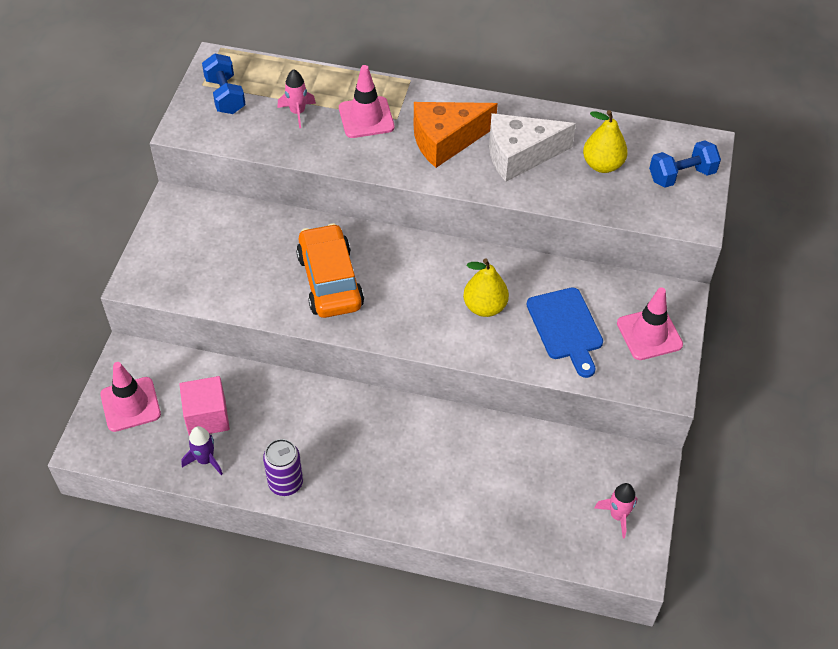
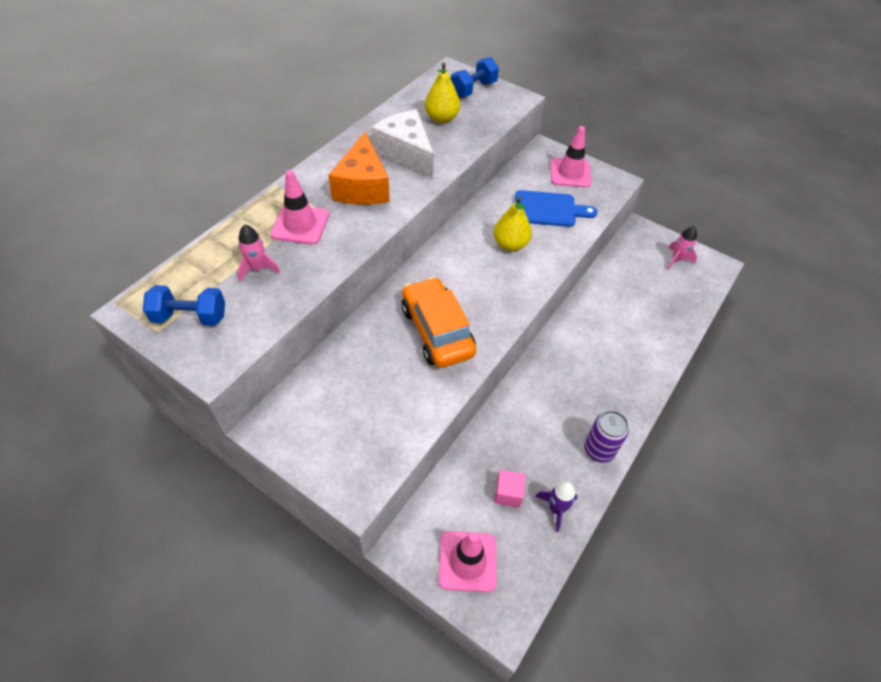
camera: 70 degrees left, 0 degrees up
pink cube [179,376,230,436] -> pink cube [495,470,526,507], size x0.64
orange car [296,223,364,318] -> orange car turned 60 degrees clockwise [402,277,476,368]
white cheese [489,113,576,182] -> white cheese turned 135 degrees clockwise [371,110,434,178]
blue dumbbell [649,140,721,188] -> blue dumbbell turned 45 degrees clockwise [451,57,499,98]

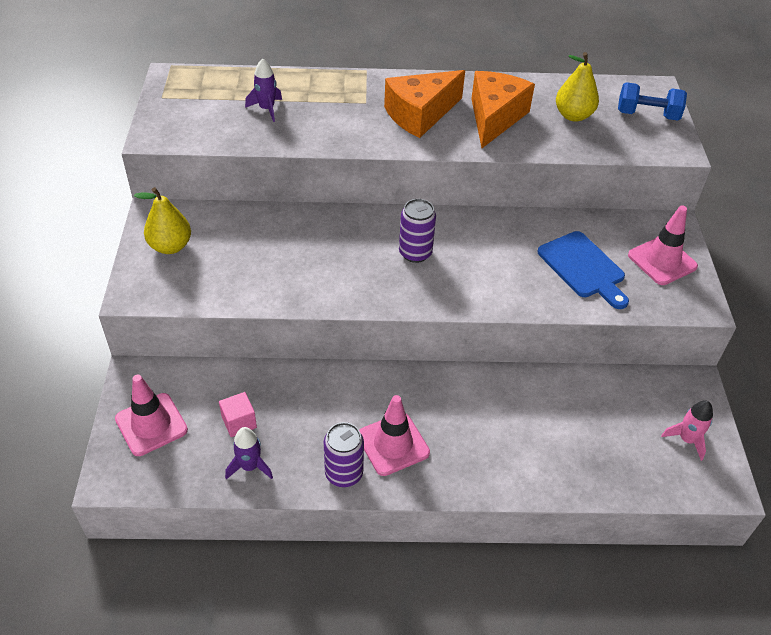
camera: 55 degrees right, 5 degrees down
blue dumbbell [143,285,225,326] -> none
pink rocket [237,224,280,281] -> purple rocket [245,58,282,122]
pink traffic cone [271,170,329,245] -> pink traffic cone moved to [359,395,430,476]
white cheese [371,110,434,178] -> orange cheese [471,71,535,148]
orange car [402,277,476,368] -> none
yellow pear [494,196,532,251] -> yellow pear moved to [134,187,191,254]
none -> purple can [399,199,436,263]

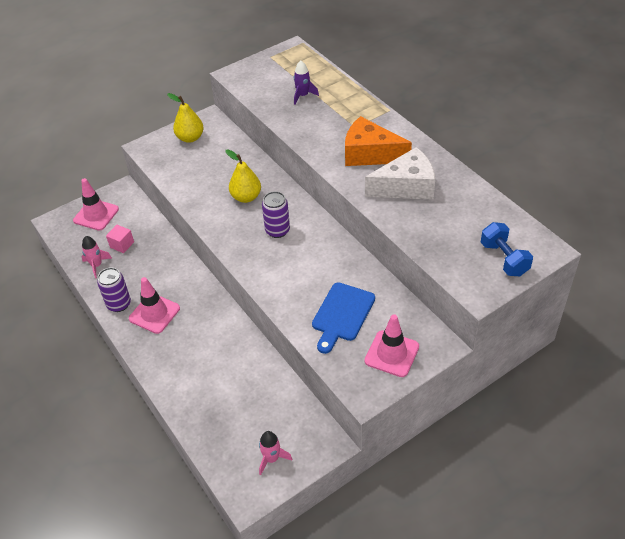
camera: 60 degrees right, 0 degrees up
purple rocket [225,427,273,479] -> pink rocket [82,236,112,278]
orange cheese [471,71,535,148] -> white cheese [365,147,435,200]
yellow pear [556,52,599,122] -> yellow pear moved to [226,149,261,203]

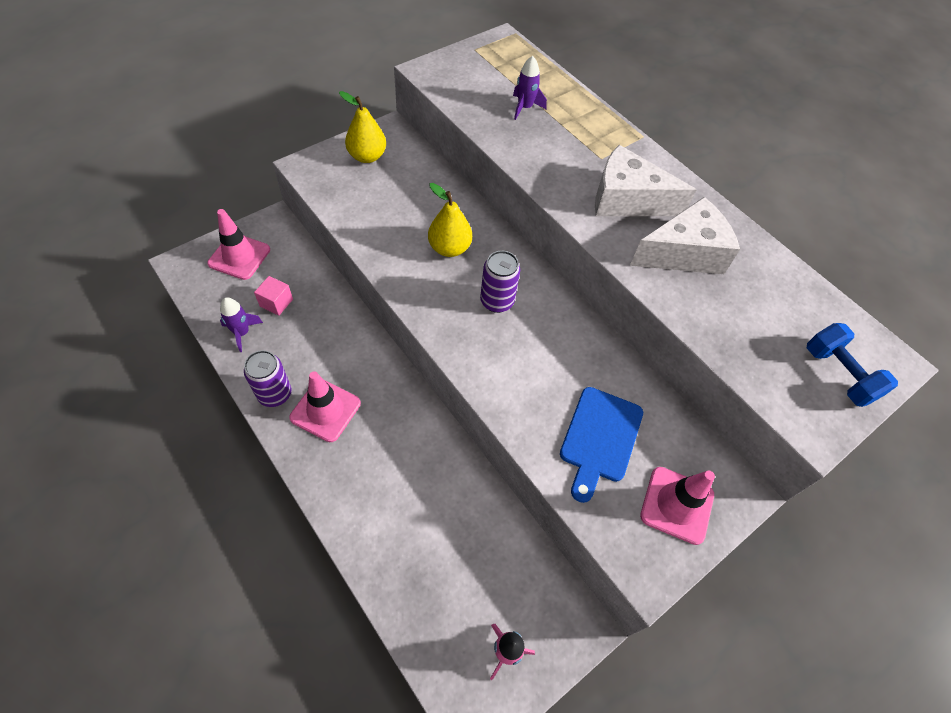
camera: 10 degrees left, 10 degrees up
pink rocket [82,236,112,278] -> purple rocket [220,297,263,352]
orange cheese [345,116,412,166] -> white cheese [595,145,696,216]

